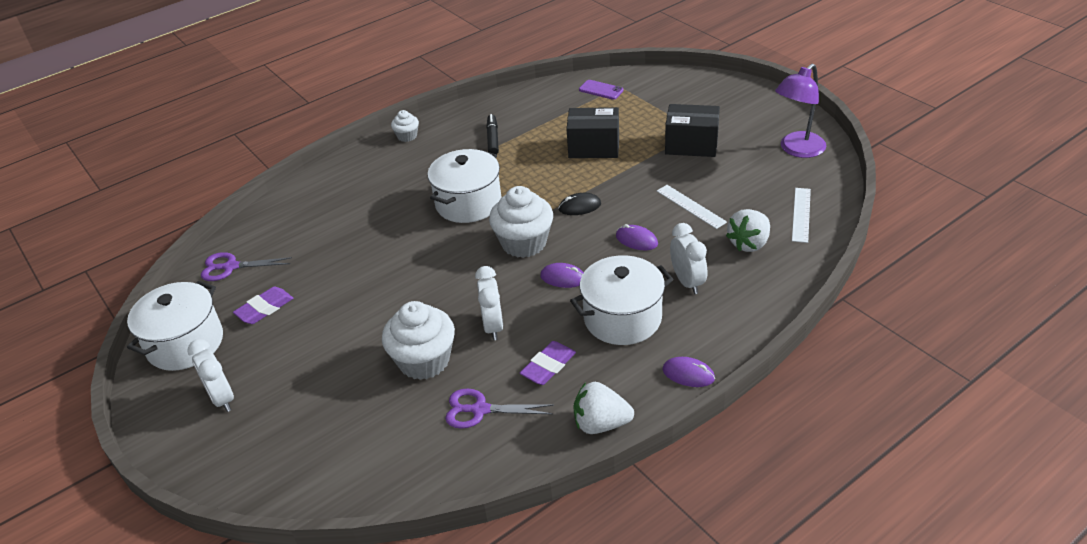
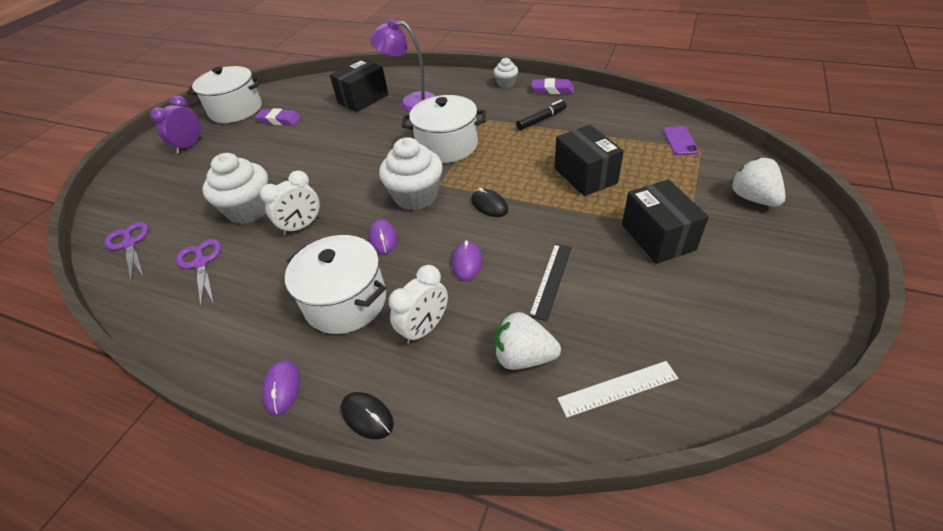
camera: 60 degrees right, 5 degrees up
white clock [187,339,234,412] -> purple clock [150,96,202,153]
purple scissors [201,252,292,281] -> purple scissors moved to [104,222,149,282]
purple eraser [520,341,576,385] -> purple eraser moved to [531,78,574,94]
white strawberry [573,382,634,434] -> white strawberry moved to [730,157,786,207]
white ruler [657,185,727,229] -> black ruler [529,244,572,321]
purple lamp [775,64,826,158] -> purple lamp moved to [370,19,436,111]
none -> black box [330,59,389,112]
none -> black mouse [341,392,394,439]

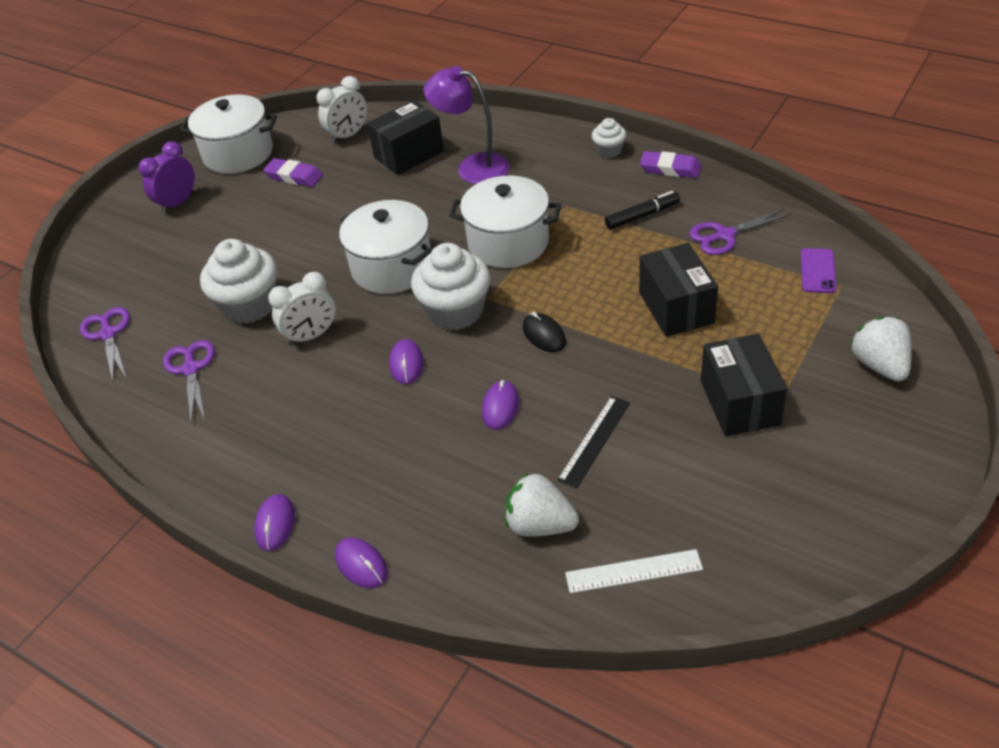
camera: 10 degrees right, 0 degrees up
white pot [285,235,386,334] -> white pot moved to [339,200,432,294]
black mouse [341,392,394,439] -> purple mouse [335,537,388,588]
white clock [389,265,448,344] -> white clock moved to [316,76,367,143]
none -> purple scissors [689,209,791,255]

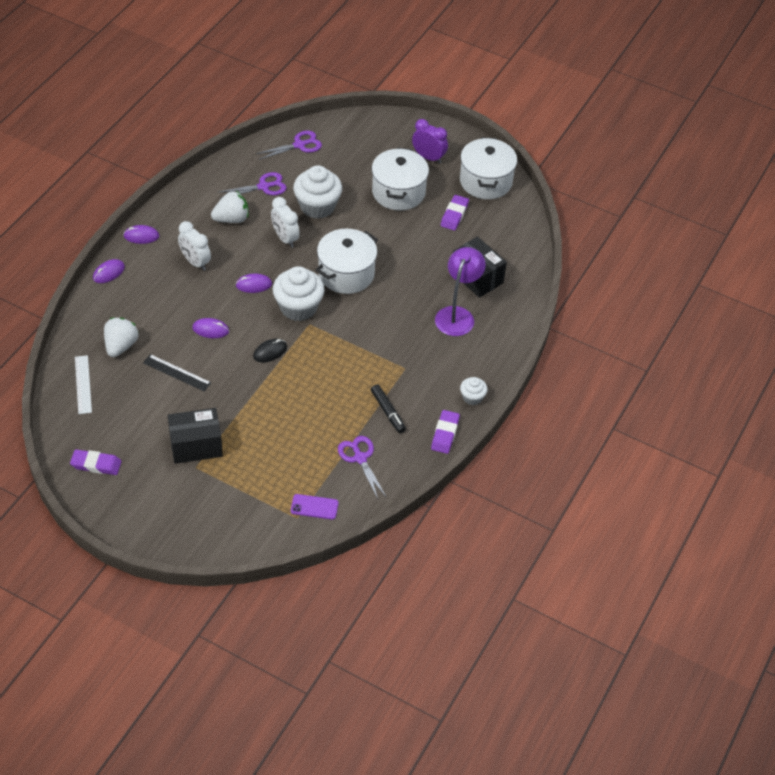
camera: 80 degrees right, 5 degrees up
white clock [316,76,367,143] -> white clock moved to [178,221,211,271]
white pot [449,176,561,268] -> white pot moved to [371,147,429,211]
black box [639,243,718,337] -> none
white strawberry [850,316,912,382] -> white strawberry moved to [211,191,248,223]
none -> purple eraser [70,449,122,475]

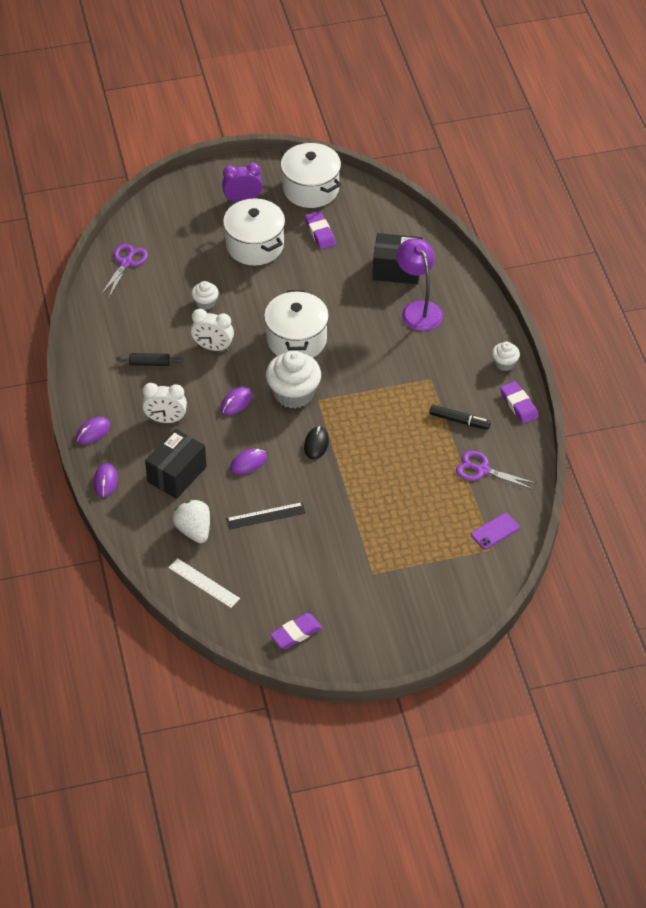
camera: 40 degrees left, 0 degrees up
black box [168,408,223,464] -> black box moved to [145,429,207,499]
white strawberry [211,191,248,223] -> black rolling pin [116,353,183,366]
purple scissors [219,172,286,198] -> none
white cupcake [293,165,342,219] -> white cupcake [192,281,219,310], size x0.51

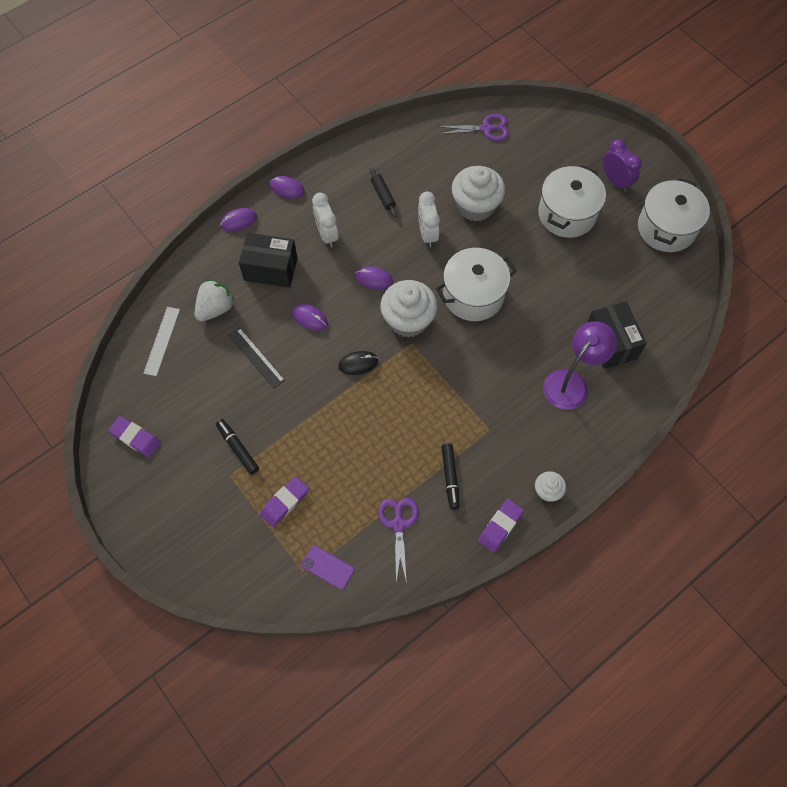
camera: 65 degrees right, 15 degrees up
white cupcake [192,281,219,310] -> white cupcake [452,166,505,222], size x1.95
purple eraser [305,211,336,249] -> purple eraser moved to [260,476,309,527]
none -> black marker [216,419,259,475]

